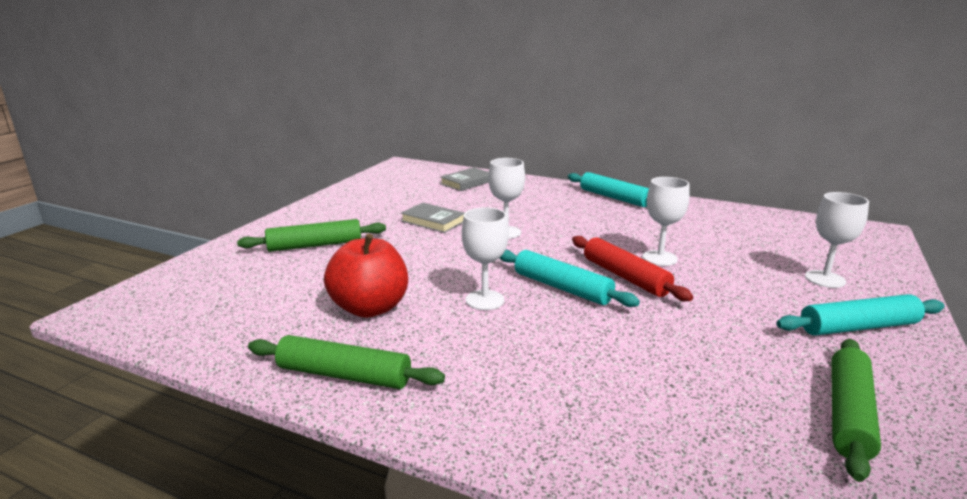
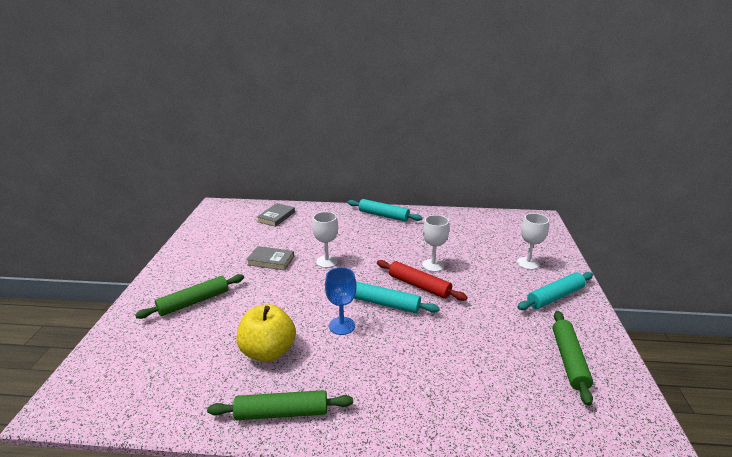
camera: 20 degrees left, 5 degrees up
red apple [324,234,408,318] -> yellow apple [236,304,296,362]
white goblet [462,207,509,310] -> blue goblet [325,267,356,335]

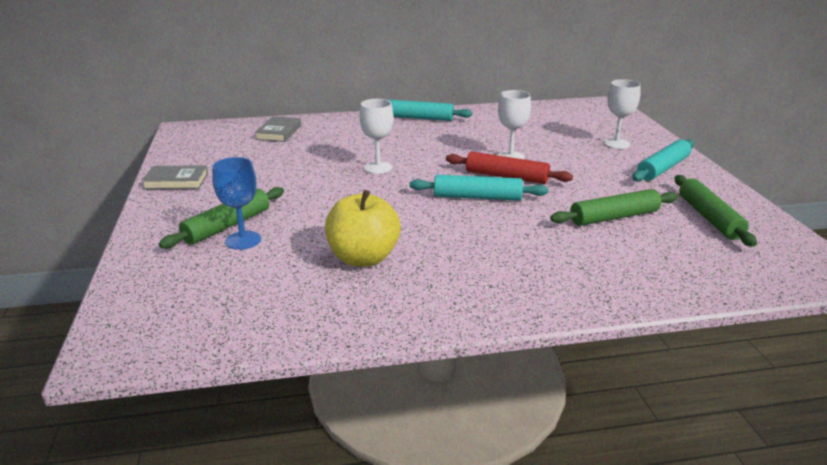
camera: 15 degrees left, 0 degrees up
green rolling pin [207,390,353,420] -> green rolling pin moved to [550,189,678,226]
grey book [246,246,294,271] -> grey book moved to [142,165,208,189]
blue goblet [325,267,356,335] -> blue goblet moved to [212,157,261,250]

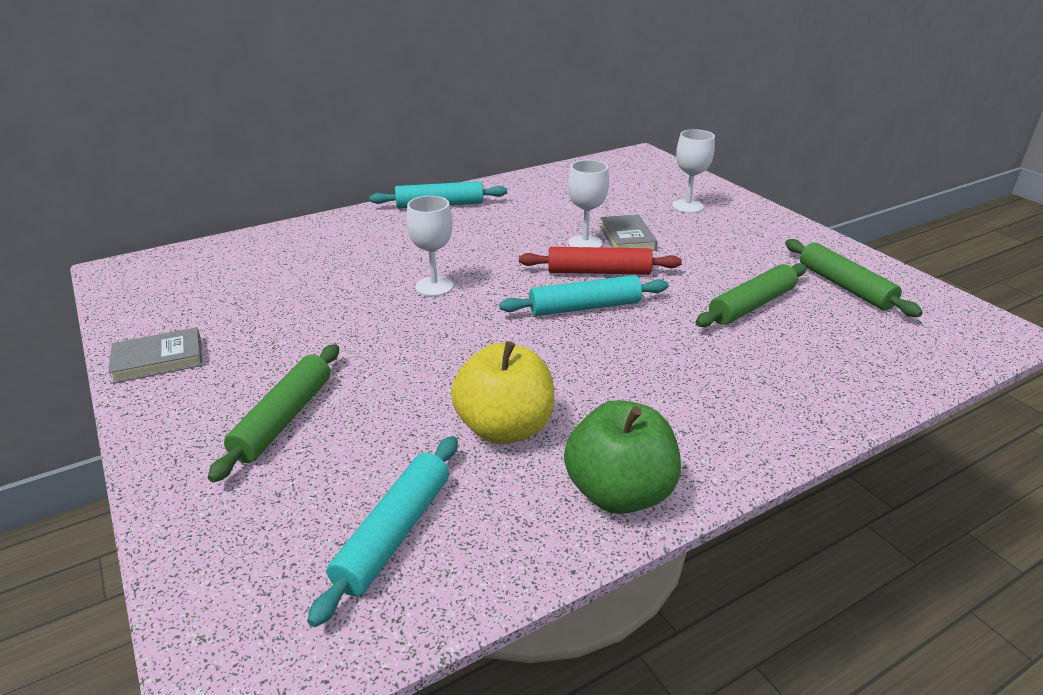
camera: 20 degrees left, 5 degrees up
blue goblet [212,157,261,250] -> none
grey book [255,116,301,142] -> grey book moved to [600,214,657,251]
turquoise rolling pin [632,139,694,182] -> turquoise rolling pin moved to [307,436,458,627]
none -> green apple [564,400,681,514]

